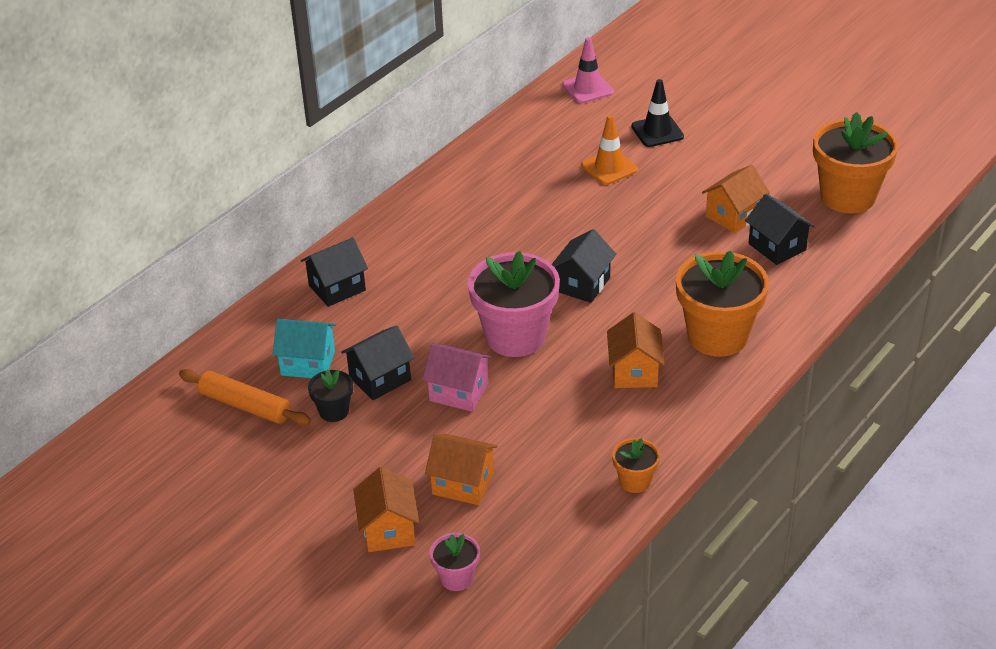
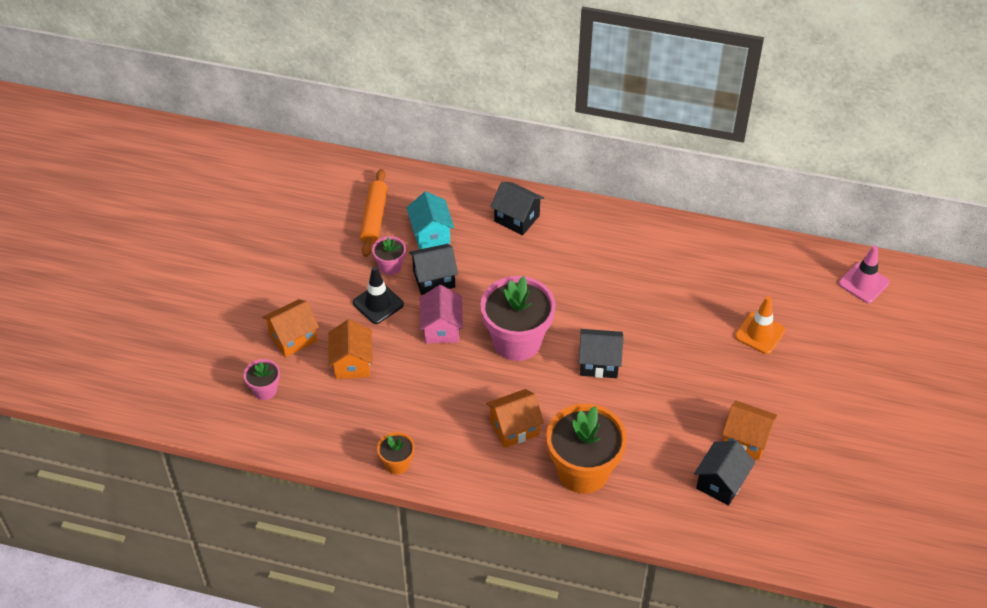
camera: 65 degrees right, 10 degrees up
black flower pot [308,369,353,422] -> pink flower pot [372,236,406,275]
black house [341,326,414,400] -> black house turned 45 degrees counterclockwise [409,244,458,295]
black traffic cone [631,79,684,147] -> black traffic cone moved to [353,266,404,324]
orange flower pot [813,112,898,213] -> none

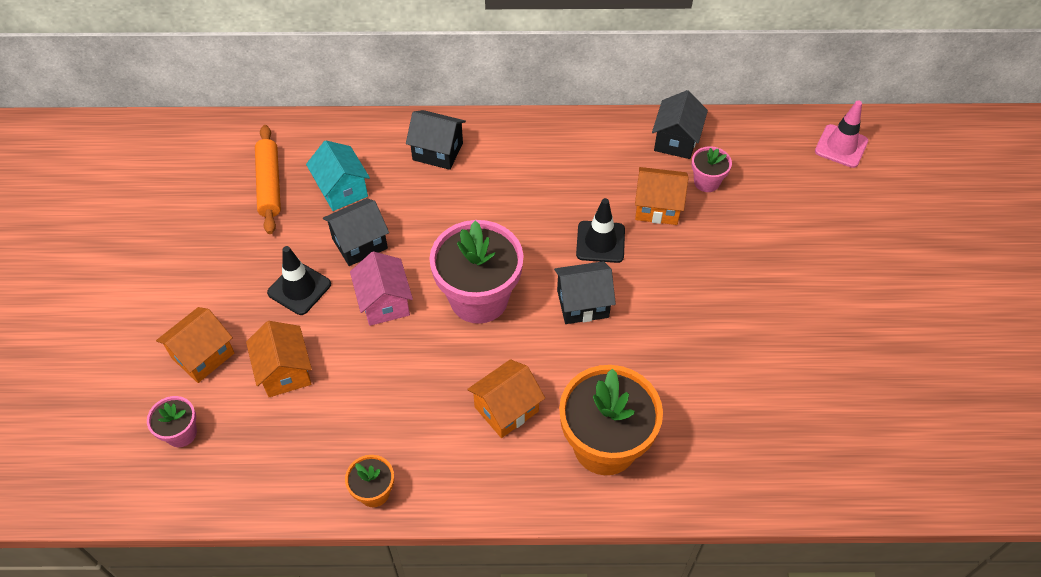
camera: 15 degrees left, 5 degrees up
pink flower pot [372,236,406,275] -> pink flower pot moved to [692,146,732,192]
black house [694,441,755,505] -> black house moved to [652,90,708,159]
orange house [722,401,777,460] -> orange house moved to [635,167,689,225]
orange traffic cone [735,296,786,354] -> none
none -> black traffic cone [576,198,625,263]

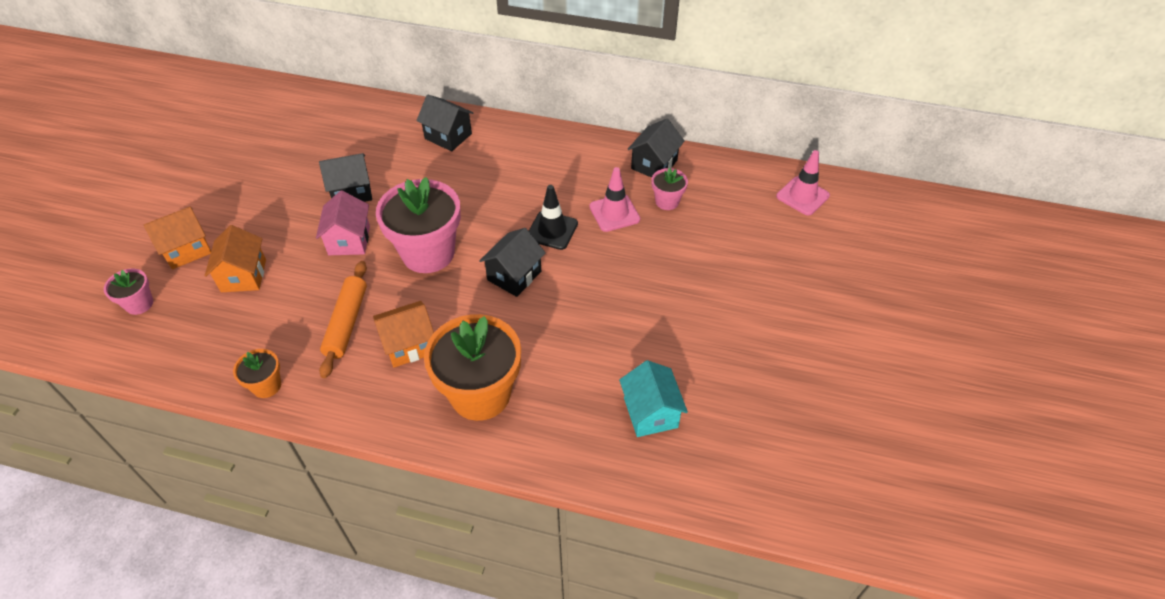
camera: 15 degrees right, 5 degrees down
orange rolling pin [255,125,281,234] -> orange rolling pin moved to [319,261,367,378]
black traffic cone [267,246,331,315] -> none
turquoise house [306,140,370,211] -> turquoise house moved to [619,360,688,437]
black house [554,261,616,324] -> black house turned 60 degrees counterclockwise [479,228,546,297]
orange house [635,167,689,225] -> pink traffic cone [589,167,640,232]

